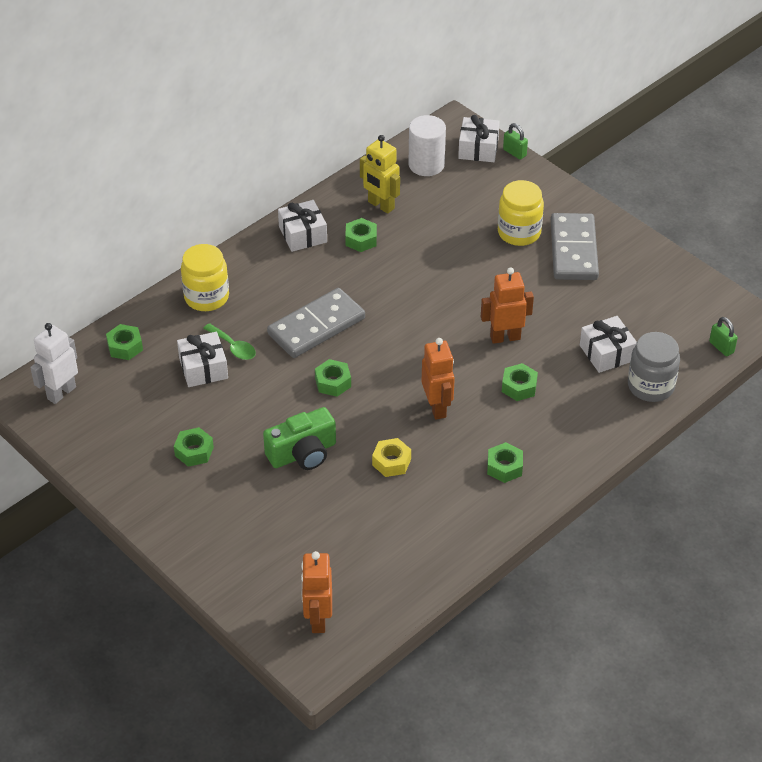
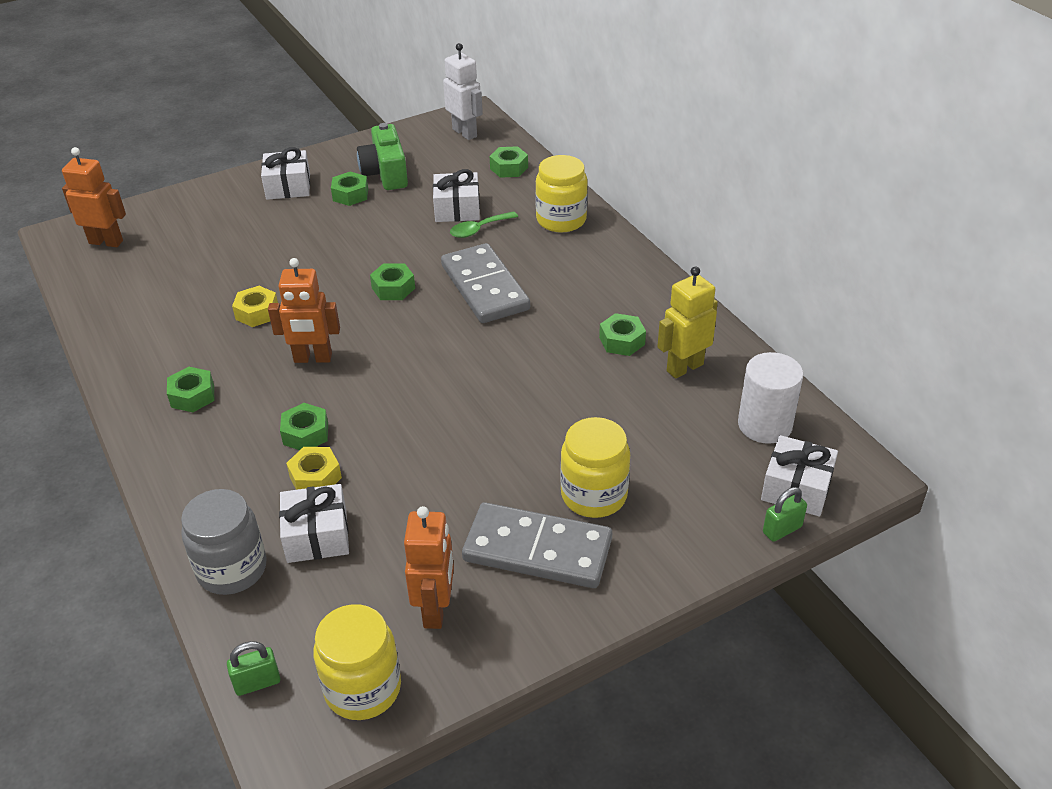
camera: 105 degrees right, 5 degrees down
green camera [263,407,336,470] -> green camera moved to [357,123,408,190]
white gift [278,200,327,252] -> white gift moved to [261,147,310,200]
orange robot [481,267,534,344] -> orange robot moved to [404,506,454,629]
none -> yellow nut [286,447,342,490]
none -> yellow jar [313,604,401,720]

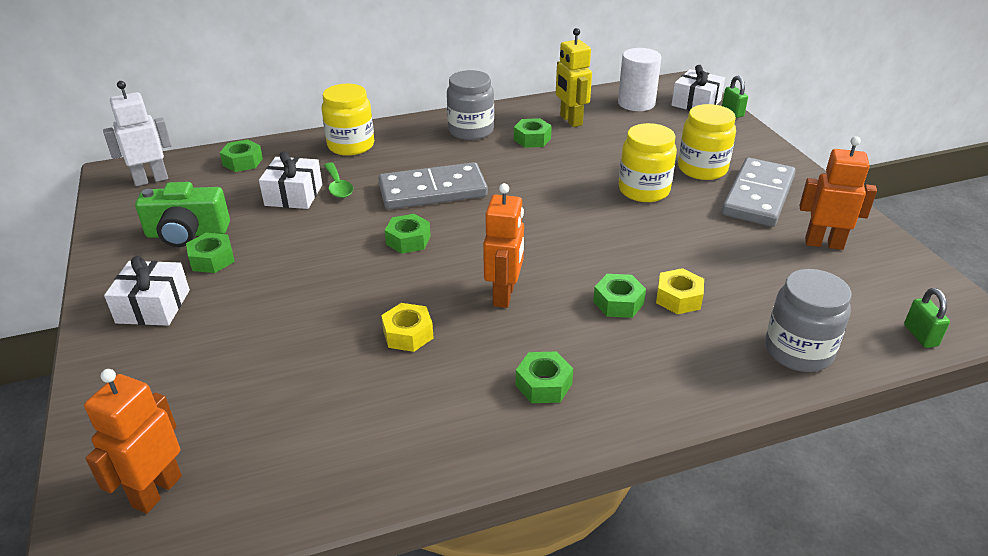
camera: 80 degrees left, 5 degrees down
white gift [279,484,349,563] -> none
yellow jar [313,604,401,720] -> yellow jar moved to [619,123,677,202]
none -> grey jar [447,70,494,140]

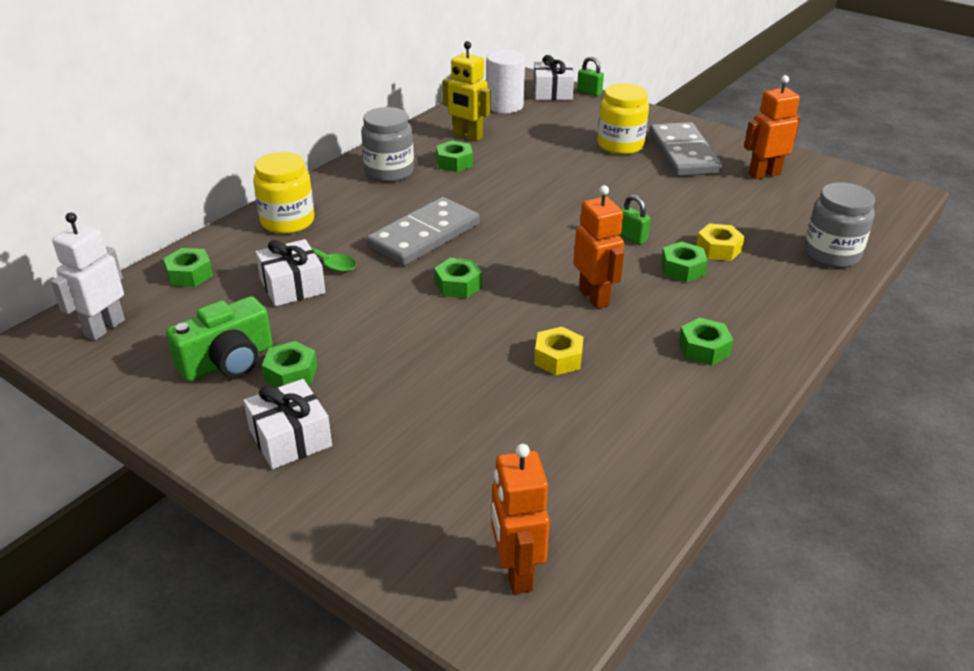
camera: 35 degrees left, 0 degrees up
yellow jar [619,123,677,202] -> none
green padlock [904,288,950,348] -> green padlock moved to [619,195,650,245]

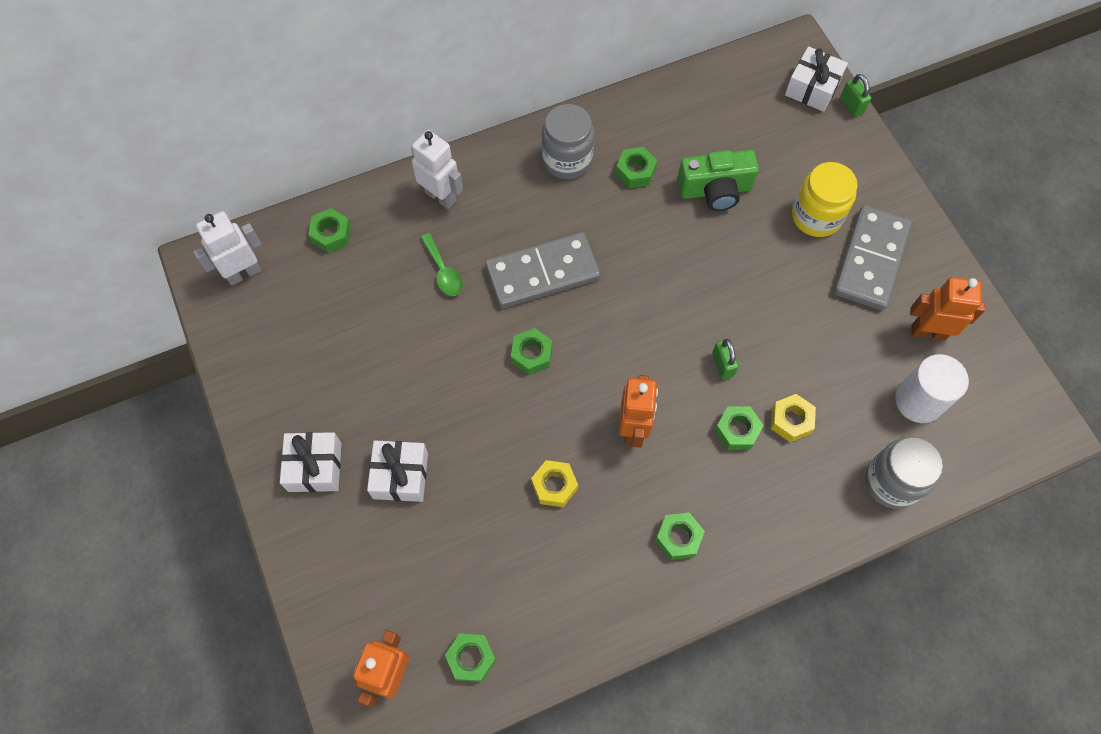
camera: 30 degrees right, 30 degrees up
green camera [166,296,273,382] -> green camera moved to [677,150,759,211]
yellow jar [253,152,314,234] -> white robot [411,130,463,209]
white gift [256,239,325,306] -> white gift moved to [367,440,428,502]
green nut [262,341,317,387] -> green nut moved to [445,633,496,682]
yellow robot [443,41,491,142] -> none
white cylinder [486,50,525,113] -> white cylinder moved to [895,354,969,423]

